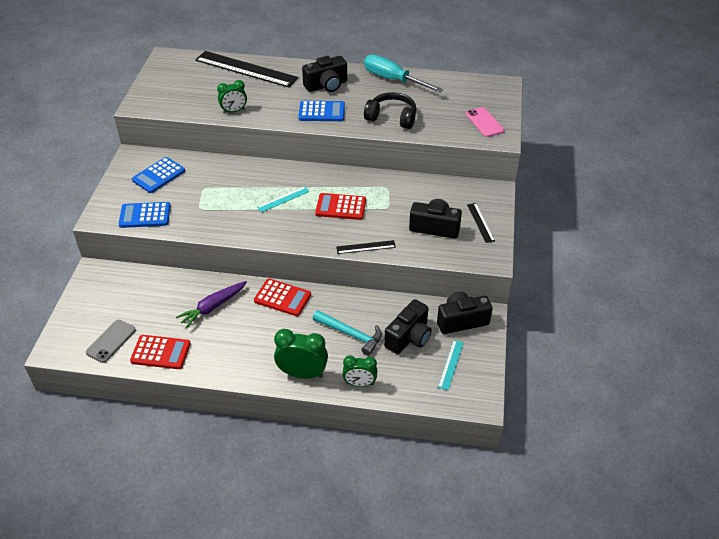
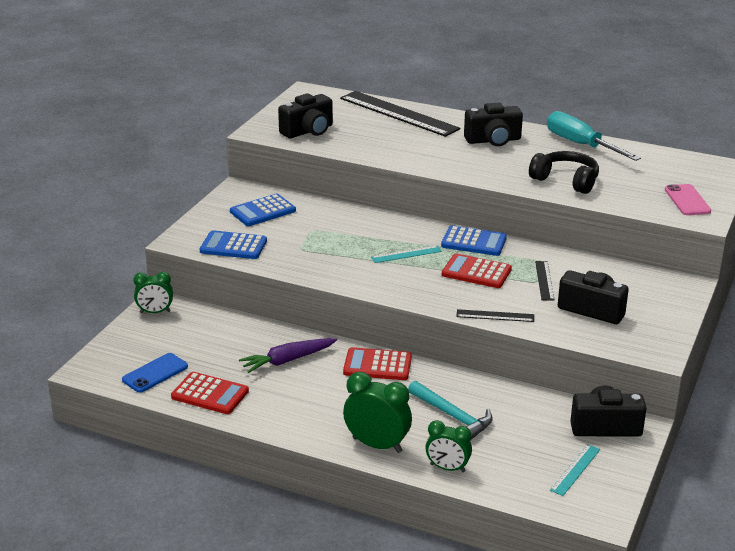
camera: 15 degrees right, 15 degrees down
grey phone [86,320,136,363] -> blue phone [122,353,188,392]
green clock [217,80,247,114] -> green clock moved to [133,272,173,313]
red calculator [254,279,311,316] -> red calculator turned 150 degrees clockwise [343,347,412,380]
blue calculator [298,101,345,121] -> blue calculator moved to [441,225,507,256]
black camera [384,299,432,354] -> black camera moved to [278,93,333,138]
black ruler [467,203,495,243] -> black ruler moved to [535,261,554,301]

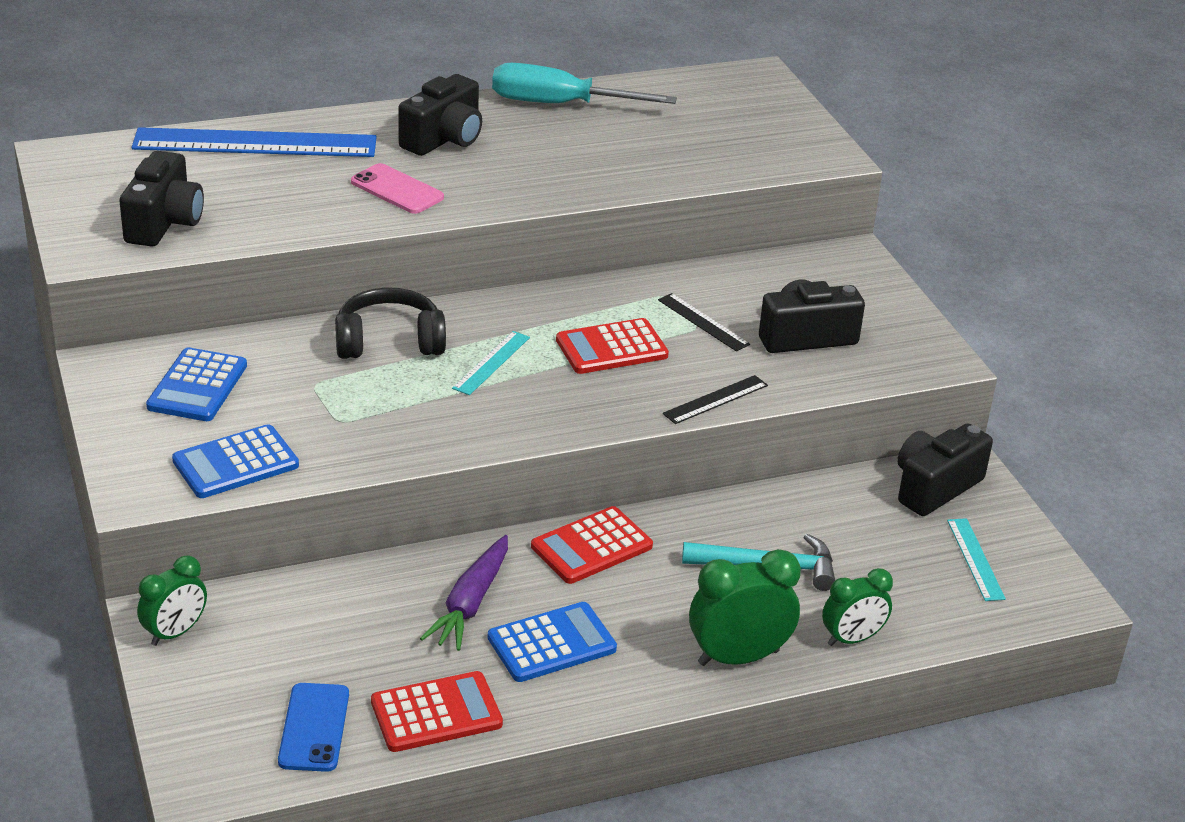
camera: 45 degrees left, 5 degrees up
black ruler [340,91,460,137] -> blue ruler [131,127,377,157]
blue calculator [441,225,507,256] -> blue calculator moved to [488,602,617,682]
black headphones [529,151,599,194] -> black headphones moved to [335,287,446,359]
pink phone [665,184,711,215] -> pink phone moved to [351,163,444,214]

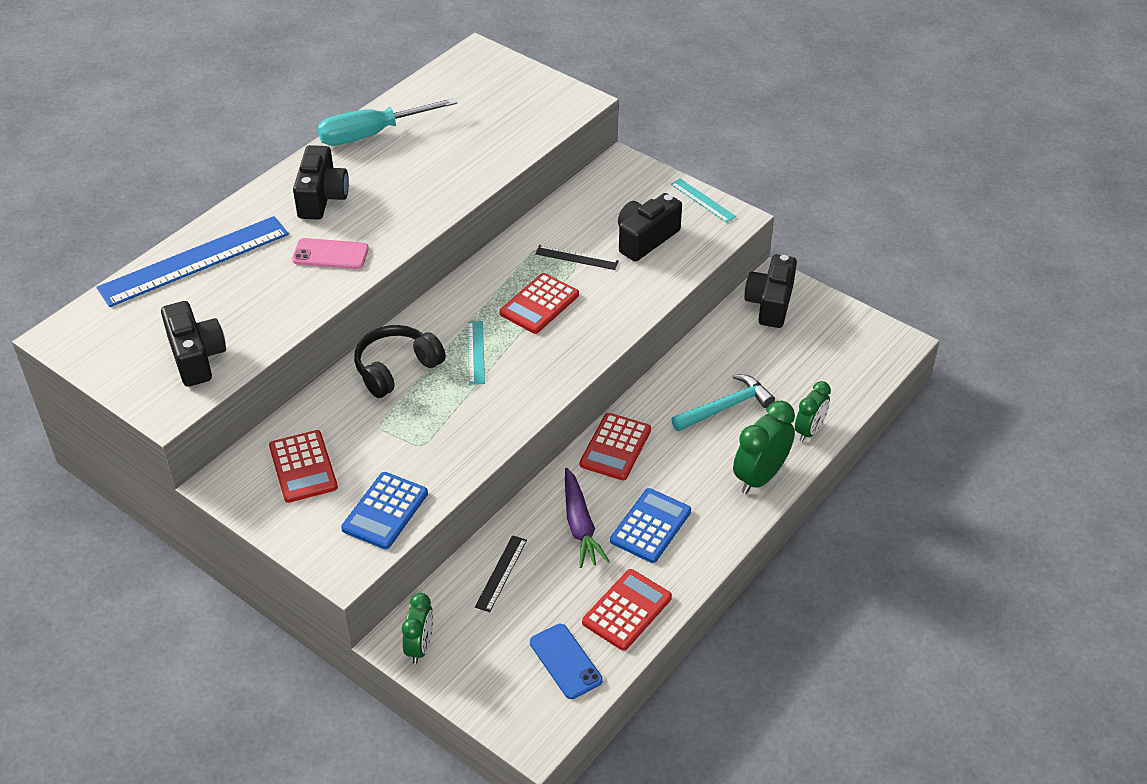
camera: 30 degrees left, 10 degrees up
blue calculator [146,347,247,421] -> red calculator [269,430,338,503]
black ruler [663,375,768,424] -> black ruler moved to [475,535,527,612]
turquoise ruler [947,518,1006,601] -> turquoise ruler moved to [671,178,736,223]

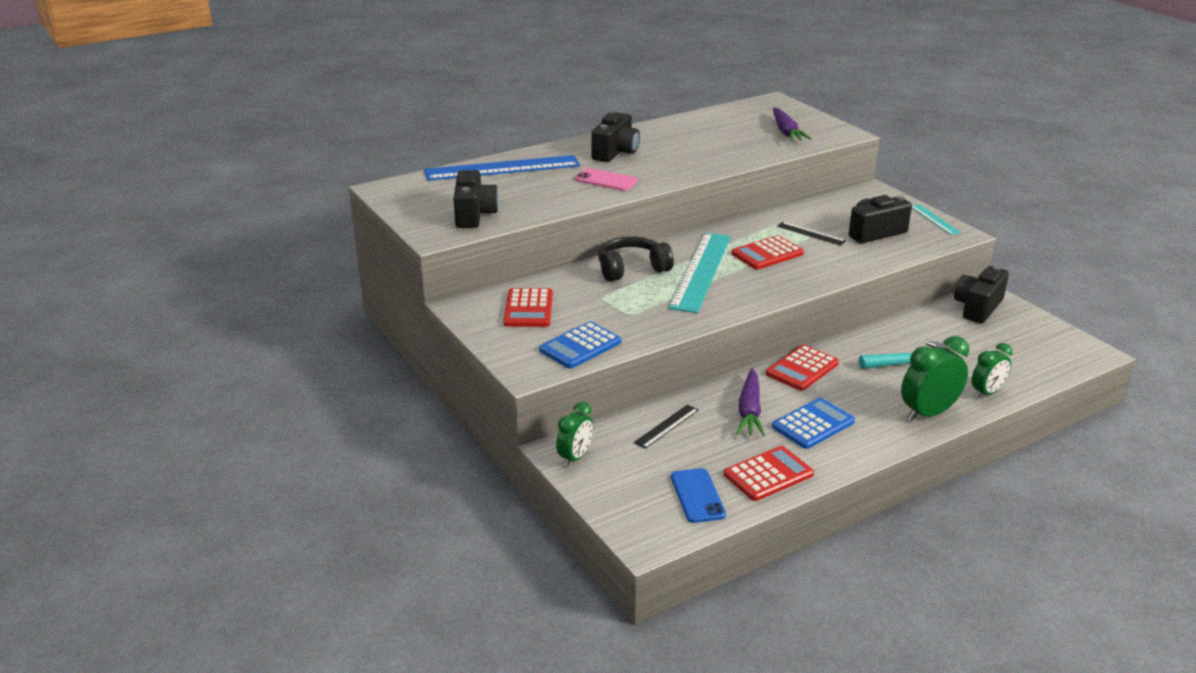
camera: 20 degrees right, 15 degrees down
turquoise screwdriver [317,98,457,146] -> none
turquoise ruler [468,321,485,385] -> turquoise ruler [669,233,731,313], size x2.19
none -> purple carrot [773,108,811,141]

